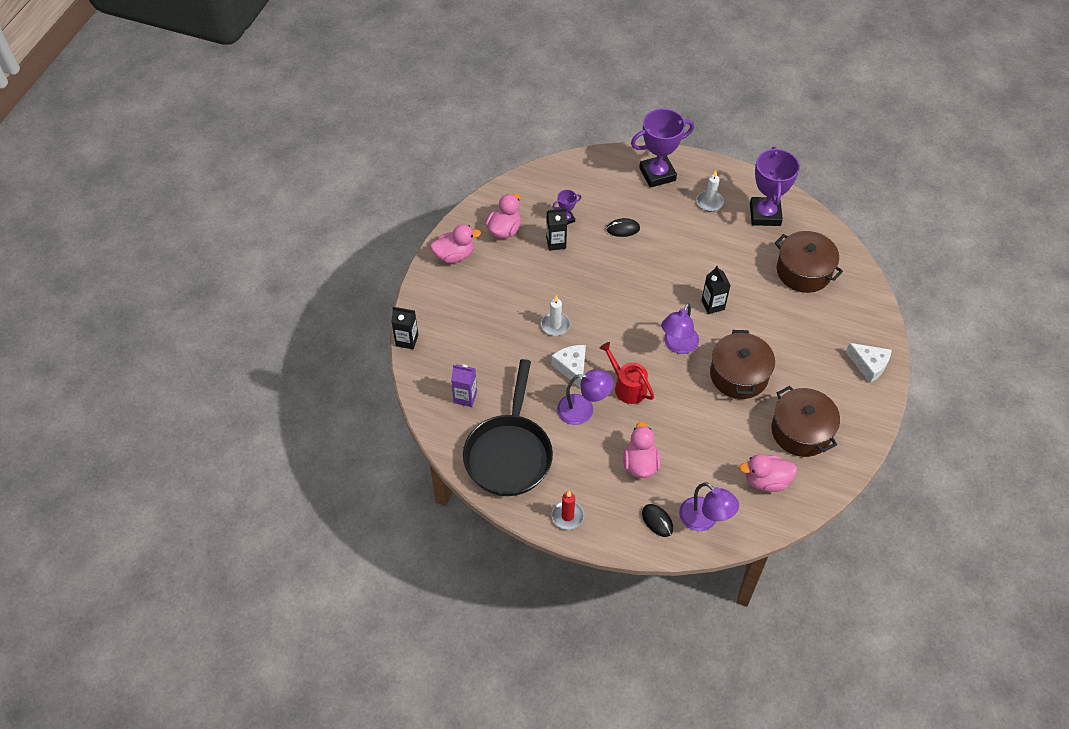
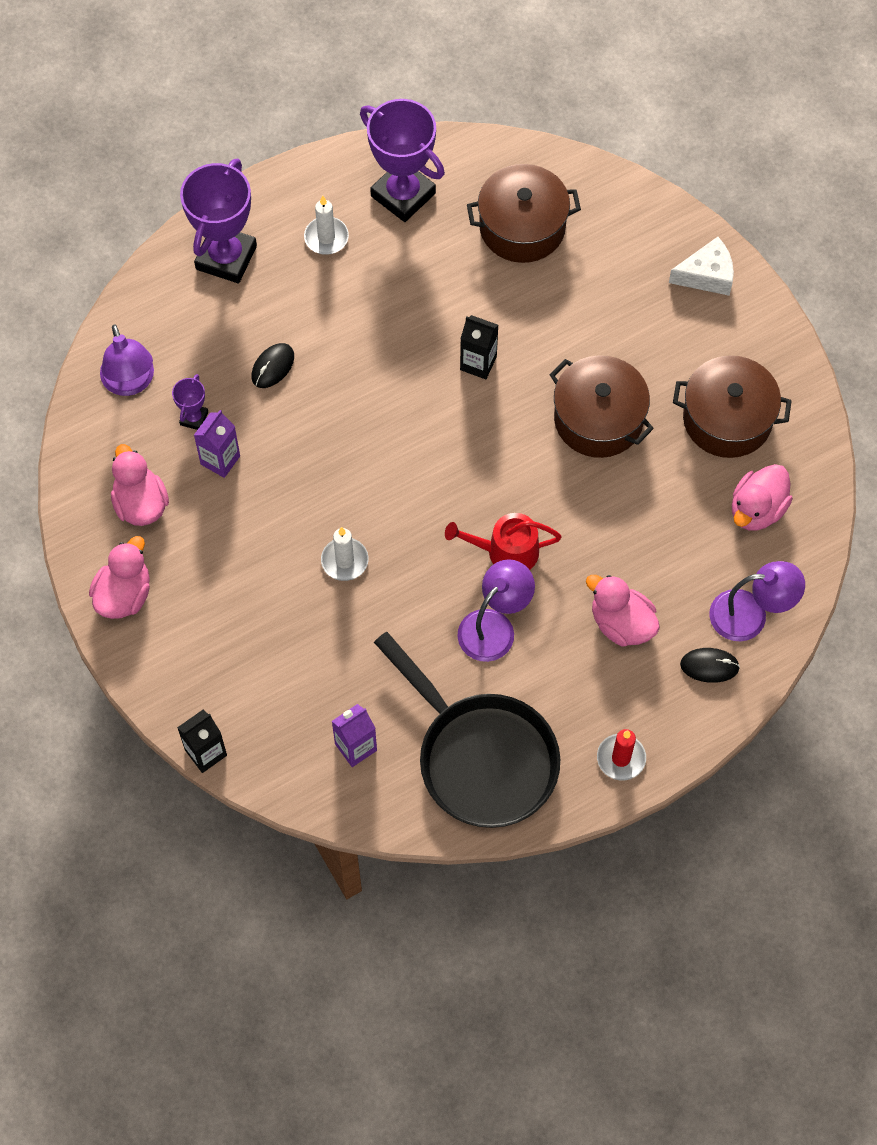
camera: 50 degrees left, 10 degrees up
black carton [546,208,567,251] -> purple carton [194,410,240,478]
white cheese [551,345,586,388] -> none
purple lamp [661,303,699,354] -> purple lamp moved to [100,325,154,396]

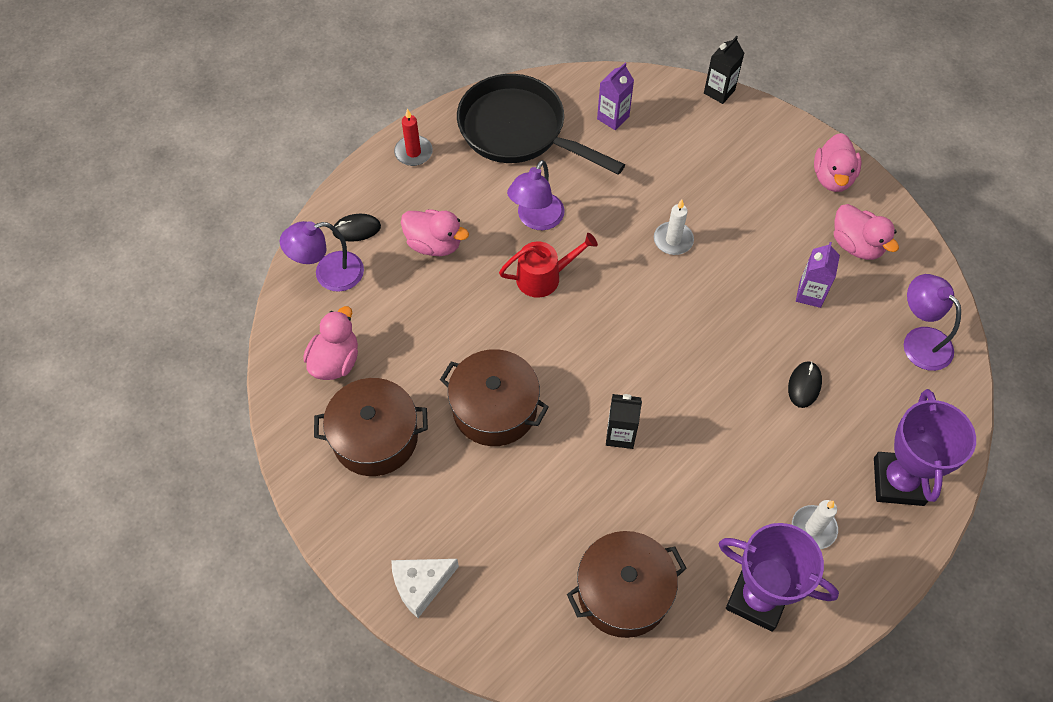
camera: 165 degrees right, 5 degrees down
purple trophy [172,374,208,430] -> none

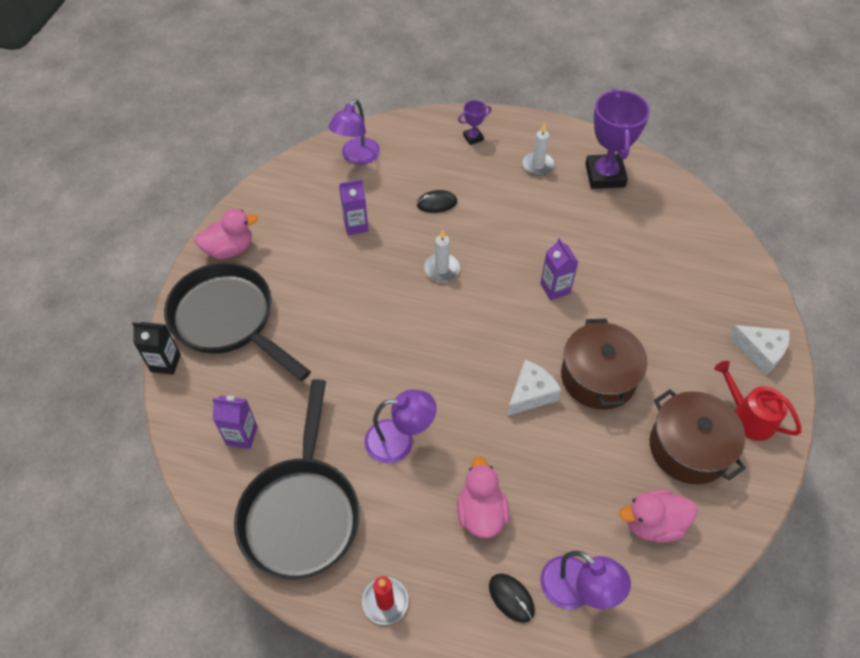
camera: 120 degrees left, 5 degrees down
red watering can [499,233,598,298] -> red watering can moved to [714,361,801,441]
brown pot [567,531,687,638] -> none
black carton [606,394,642,449] -> purple carton [540,238,578,300]
white candle [654,200,694,255] -> white candle moved to [424,229,460,282]
pink duck [834,204,899,260] -> none
purple trophy [874,389,976,506] -> purple trophy [458,100,491,145], size x0.46
none -> black pan [164,262,311,381]
none -> white cheese [507,360,561,416]

